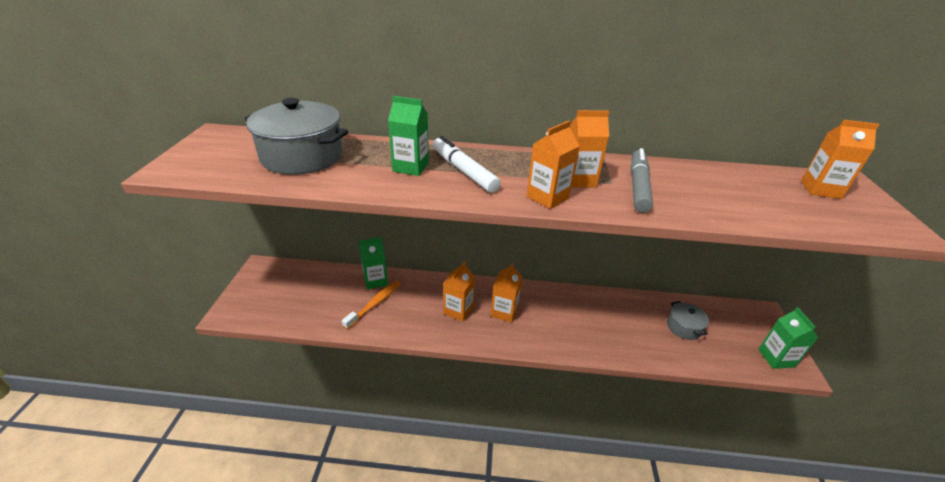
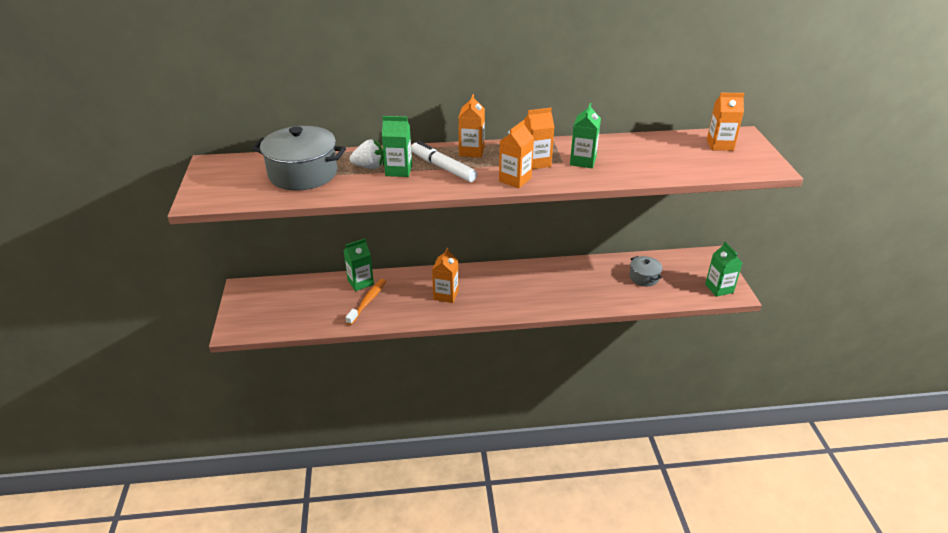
camera: 10 degrees left, 0 degrees up
orange carton [491,263,522,323] -> orange carton moved to [458,94,485,158]
grey marker [631,148,653,213] -> green carton [570,103,601,168]
none -> white strawberry [349,140,384,169]

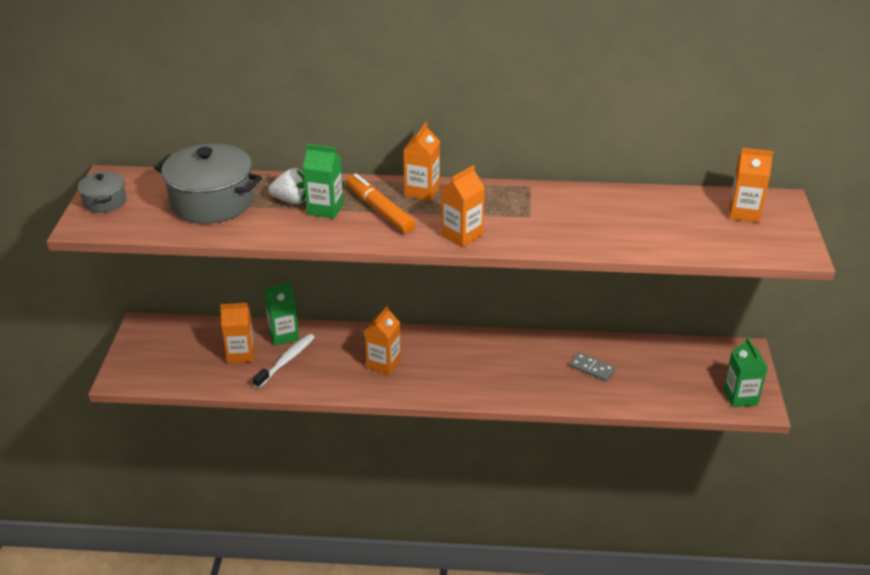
camera: 10 degrees right, 0 degrees up
orange toothbrush [345,279,386,325] -> white toothbrush [253,334,315,388]
white marker [411,141,477,182] -> orange marker [347,173,415,233]
orange carton [524,108,554,169] -> orange carton moved to [220,303,255,363]
green carton [570,103,601,168] -> none
grey pot [629,256,662,286] -> grey pot moved to [78,171,126,213]
none -> grey domino [570,352,615,382]

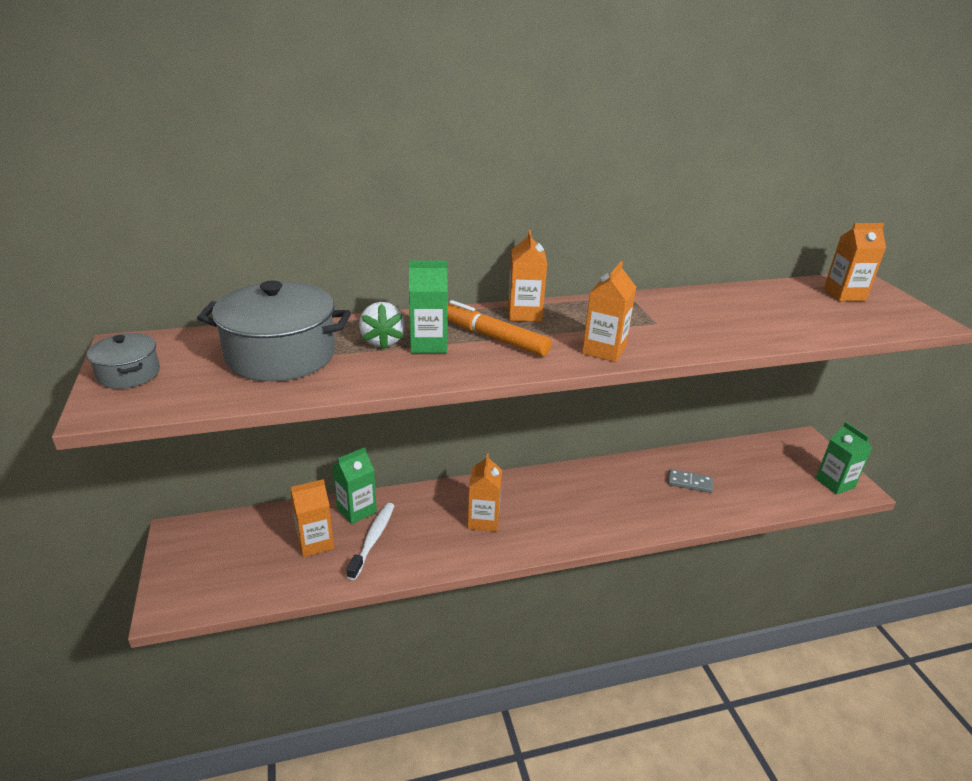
camera: 20 degrees left, 5 degrees down
white strawberry [268,168,306,204] -> white strawberry turned 90 degrees clockwise [359,302,405,349]

